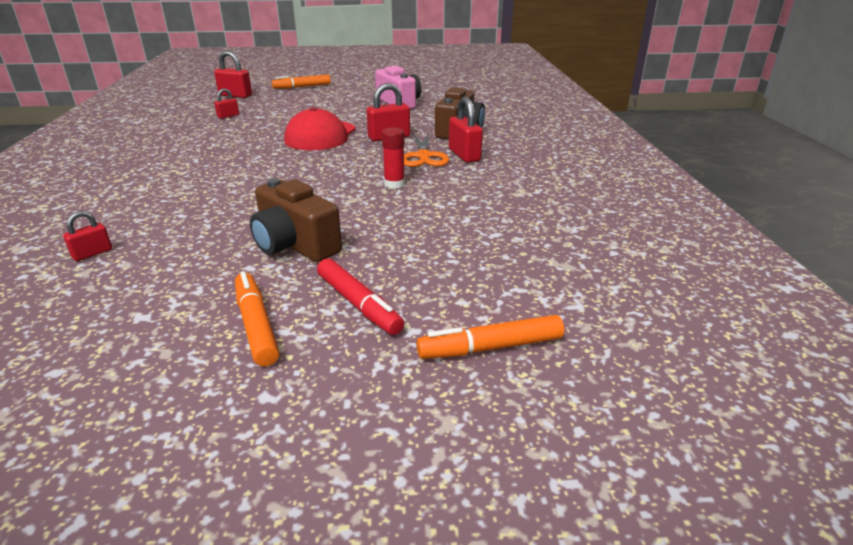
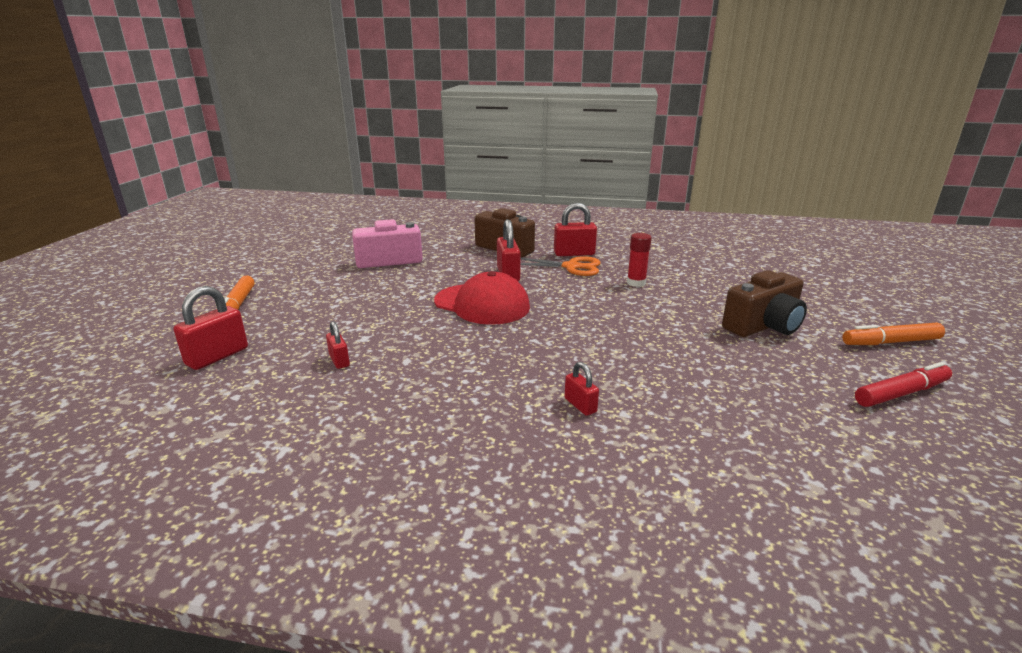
camera: 75 degrees left, 5 degrees down
red padlock [63,211,112,261] -> red padlock moved to [564,362,599,416]
red marker [317,258,404,335] -> red marker moved to [855,362,952,407]
orange marker [417,315,564,359] -> none

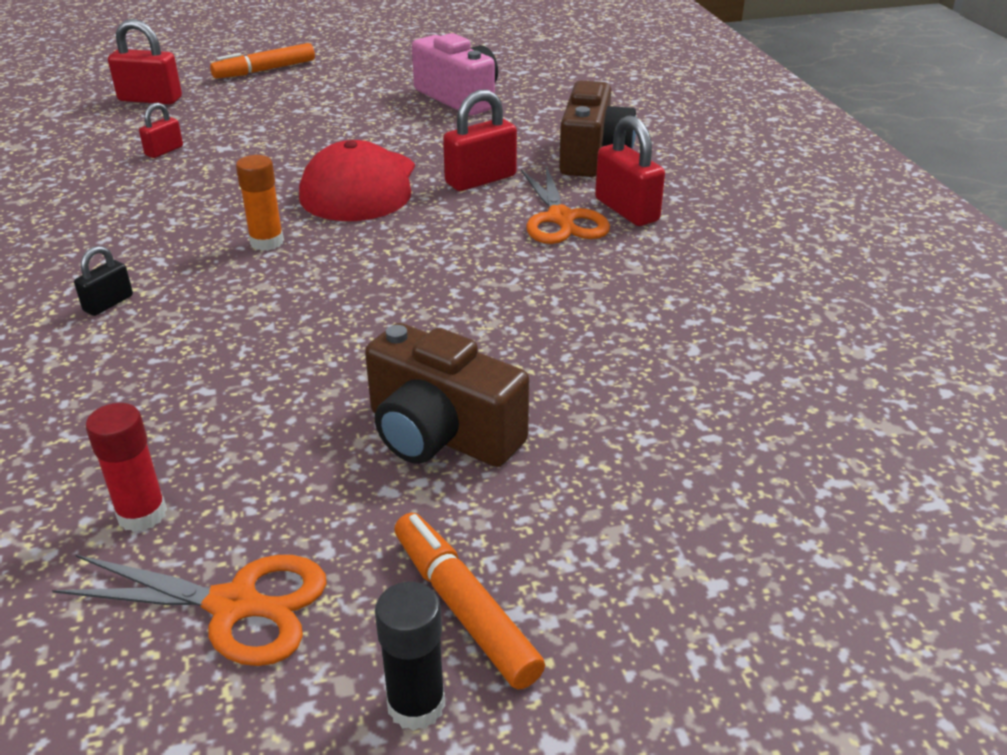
camera: 65 degrees right, 10 degrees up
red padlock [564,362,599,416] -> black padlock [74,246,133,316]
red glue stick [627,233,652,287] -> red glue stick moved to [85,403,167,532]
red marker [855,362,952,407] -> orange scissors [52,555,327,666]
none -> orange glue stick [236,155,284,251]
none -> black glue stick [375,582,445,731]

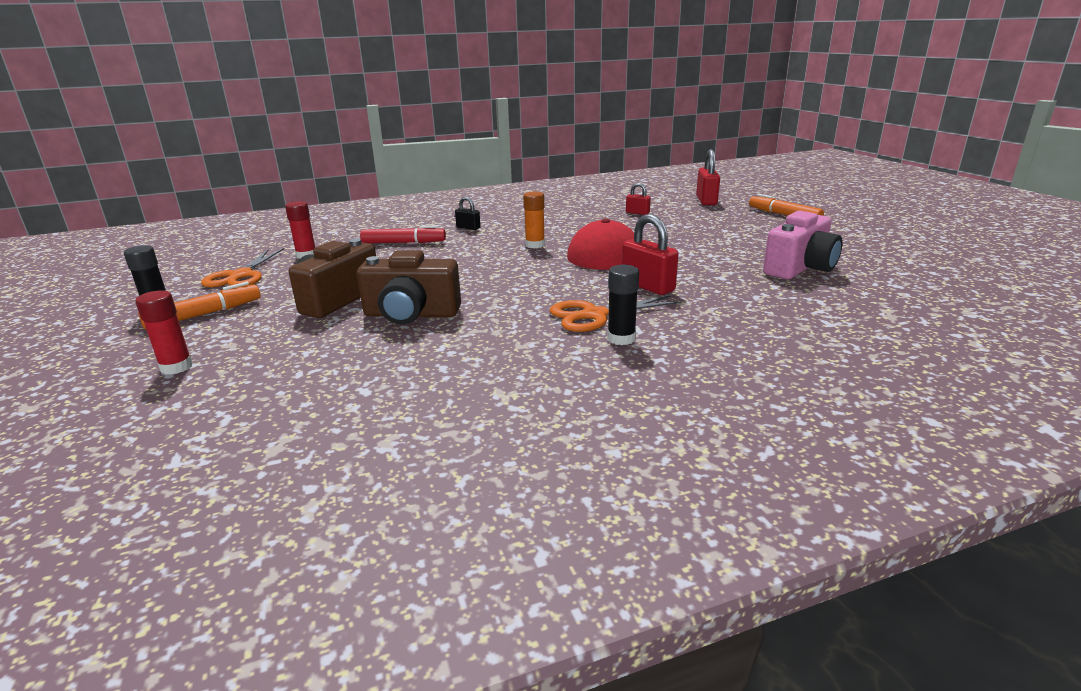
camera: 85 degrees right, 10 degrees down
brown camera [559,81,636,177] -> brown camera moved to [357,250,461,325]
red padlock [595,115,665,226] -> black glue stick [607,265,639,345]
none -> red glue stick [135,290,193,375]
none -> red marker [360,225,446,243]

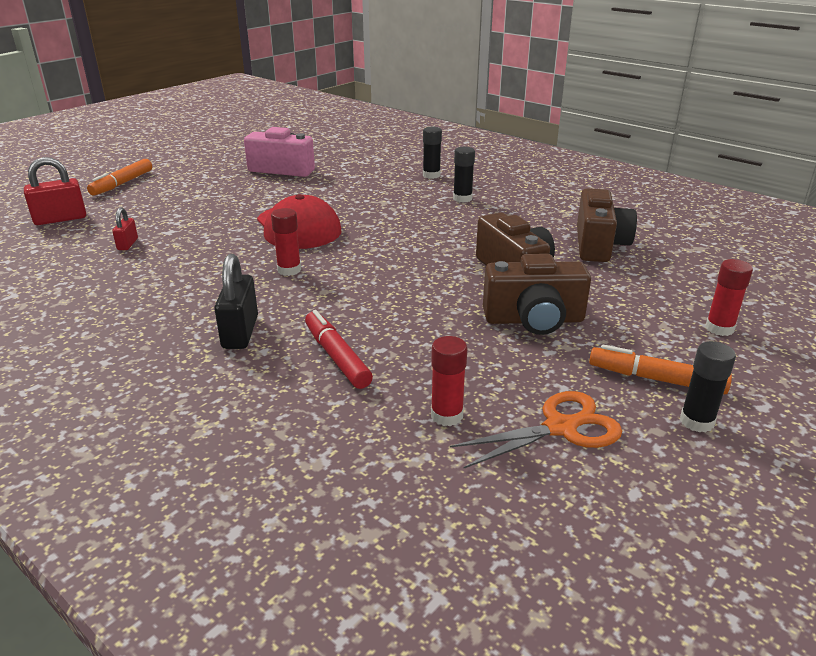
camera: 120 degrees left, 5 degrees up
black padlock [455,197,481,230] -> black padlock [214,254,258,349], size x1.76
orange glue stick [523,191,545,248] -> red glue stick [271,208,301,276]
orange scissors [550,295,682,332] -> none
red padlock [622,214,678,295] -> none
none -> black glue stick [423,127,442,179]
none -> brown camera [577,188,637,262]

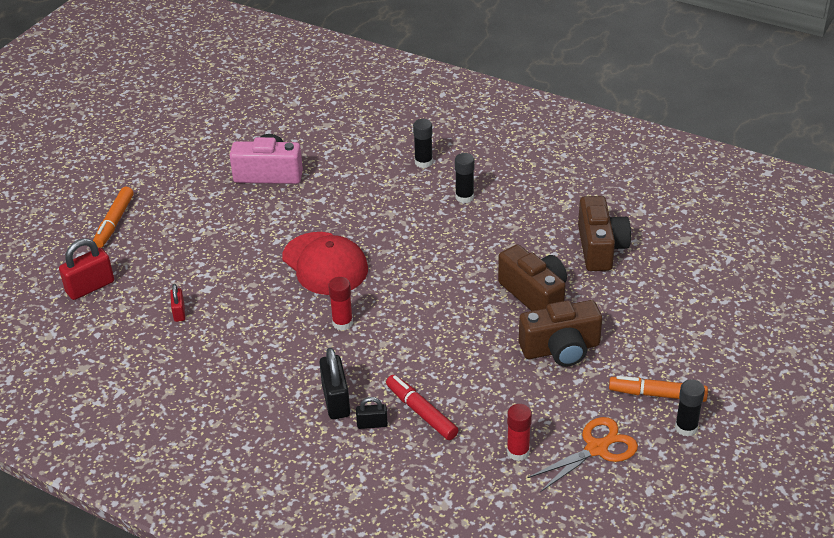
camera: 10 degrees left, 10 degrees up
red glue stick [705,259,753,336] -> none
none -> black padlock [356,397,388,429]

